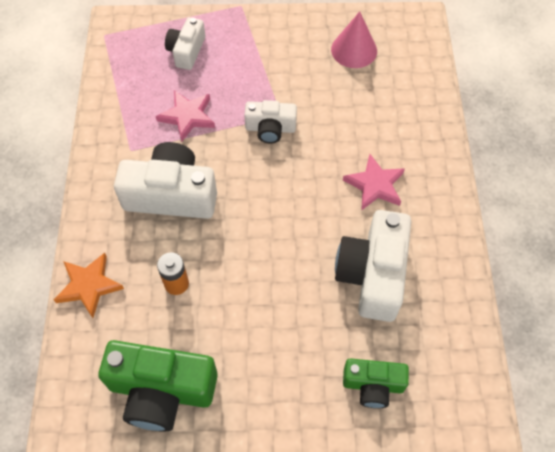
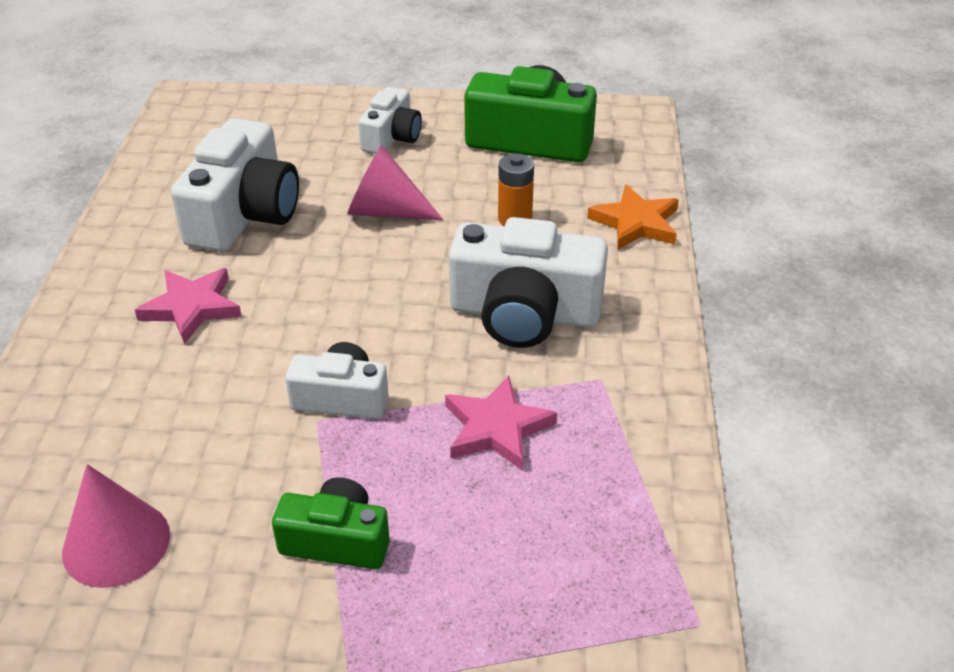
camera: 175 degrees left, 20 degrees down
white camera [165,17,205,70] -> white camera moved to [358,87,422,154]
green camera [343,358,409,408] -> green camera moved to [272,477,390,569]
none -> pink cone [347,145,443,220]

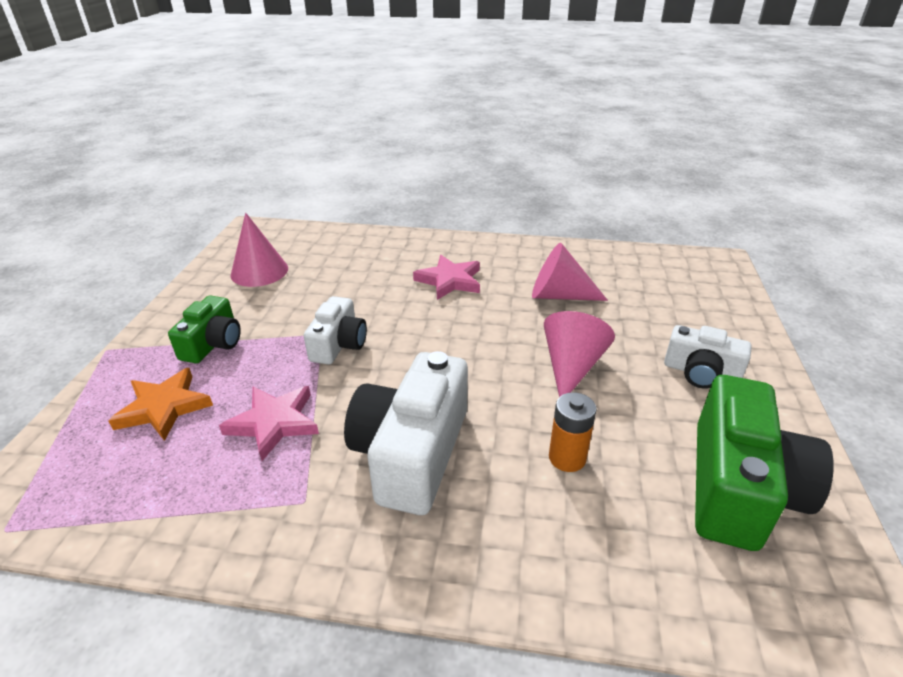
camera: 95 degrees right, 5 degrees down
white camera [171,118,299,252] -> pink cone [532,243,608,301]
orange star [587,185,679,250] -> orange star moved to [108,368,213,441]

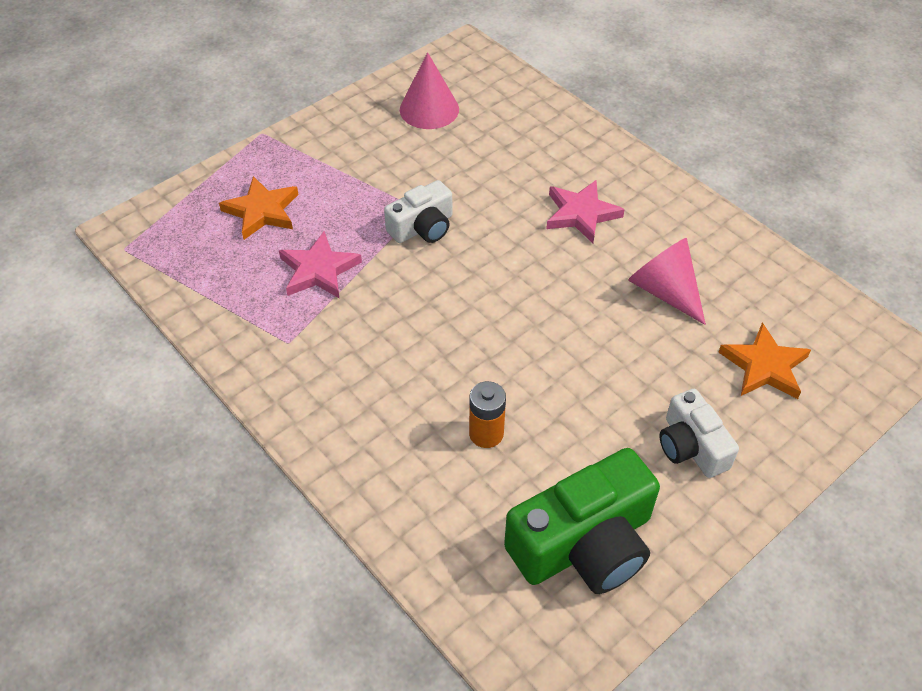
camera: 40 degrees right, 15 degrees up
green camera [168,295,241,363] -> none
white camera [344,351,468,515] -> none
pink cone [544,311,615,397] -> none
none -> orange star [718,322,811,399]

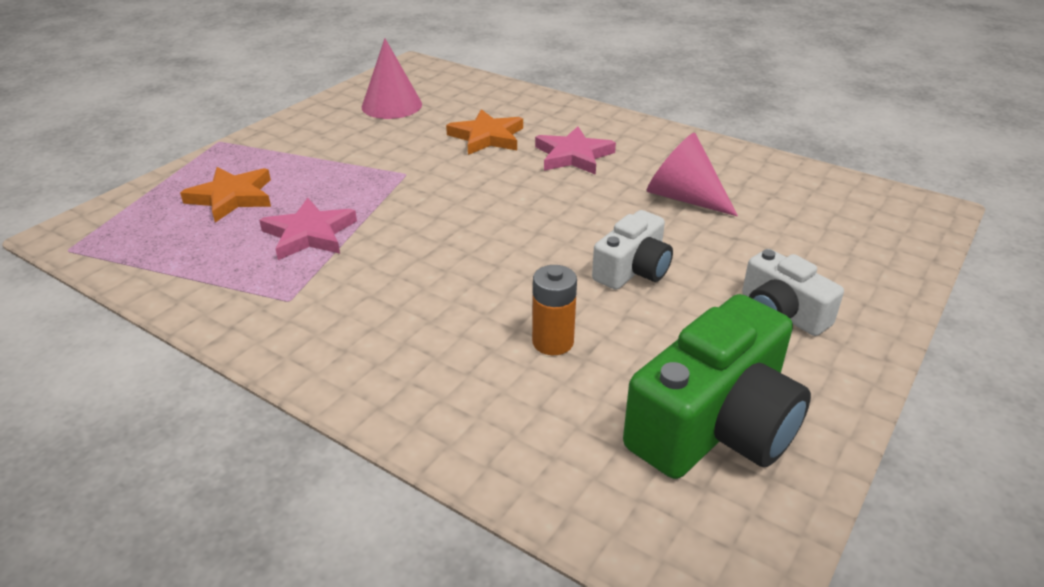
camera: 15 degrees left, 15 degrees down
white camera [384,180,452,243] -> white camera moved to [592,210,673,290]
orange star [718,322,811,399] -> orange star moved to [446,109,523,155]

